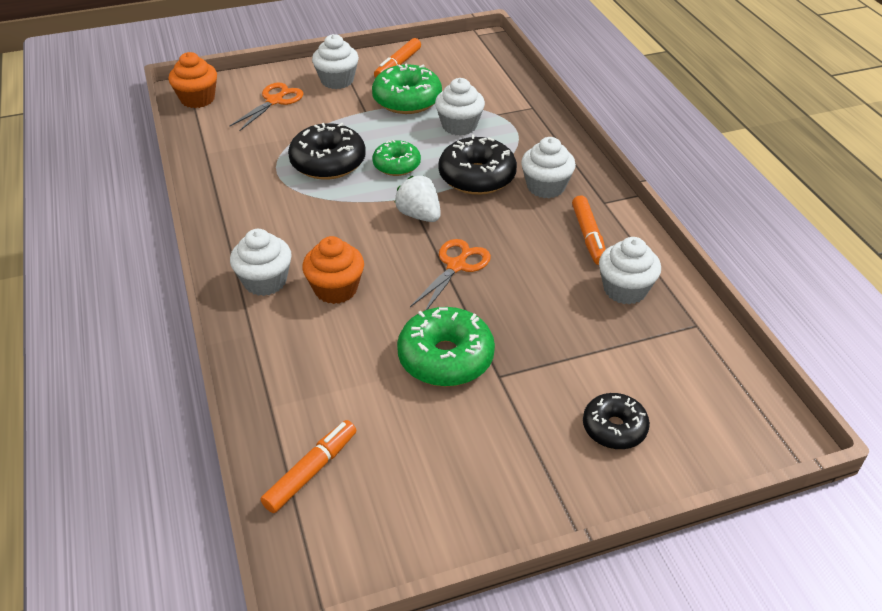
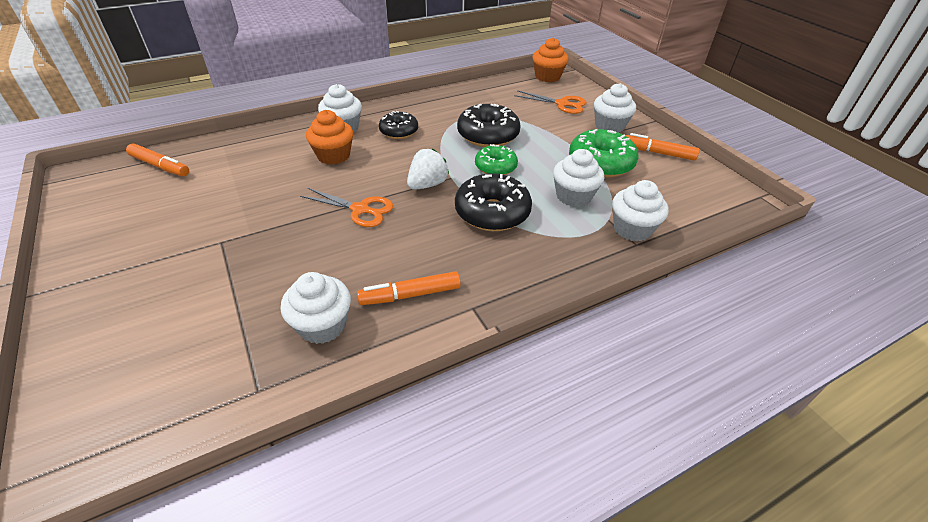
camera: 80 degrees right, 0 degrees up
green donut [397,307,495,387] -> none
white cupcake [521,137,576,198] -> white cupcake moved to [612,180,669,242]
black donut [583,393,650,449] -> black donut moved to [379,111,418,139]

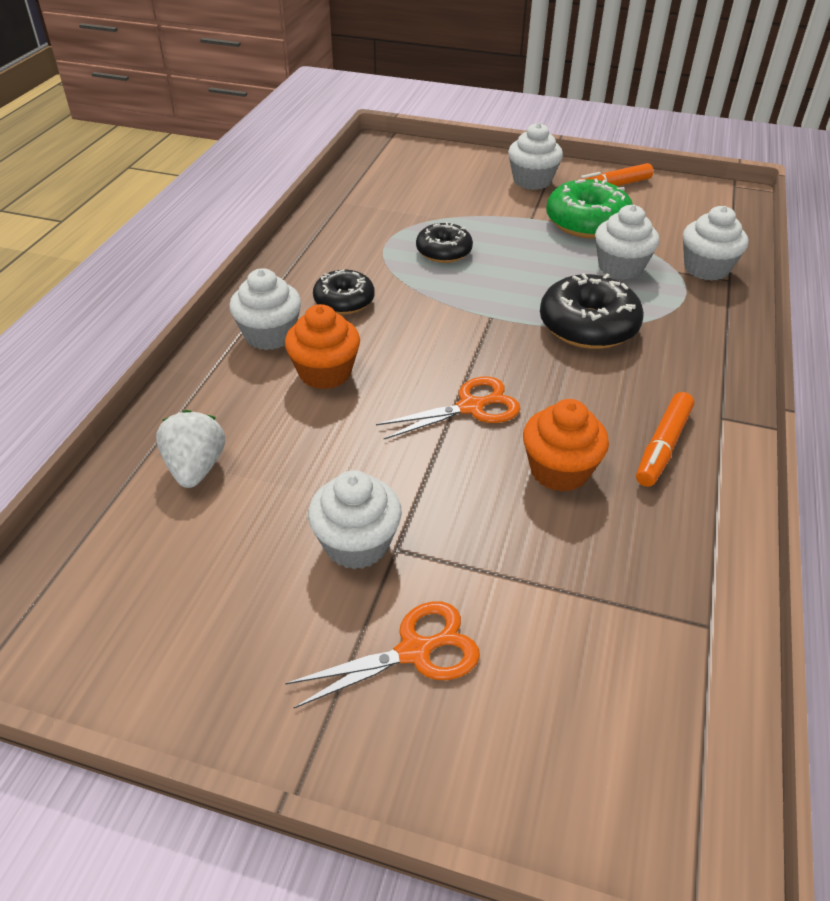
camera: 45 degrees left, 0 degrees up
orange marker [126,143,189,176] -> none
white cupcake [281,272,351,344] -> white cupcake moved to [308,470,402,569]
white strawberry [407,149,449,190] -> white strawberry moved to [156,410,225,488]
black donut [457,103,520,147] -> black donut [416,222,473,263], size x0.63
green donut [475,144,518,175] -> none
orange scissors [514,90,587,114] -> orange scissors moved to [285,601,480,708]
orange cupcake [533,37,568,82] -> orange cupcake moved to [523,399,609,492]

